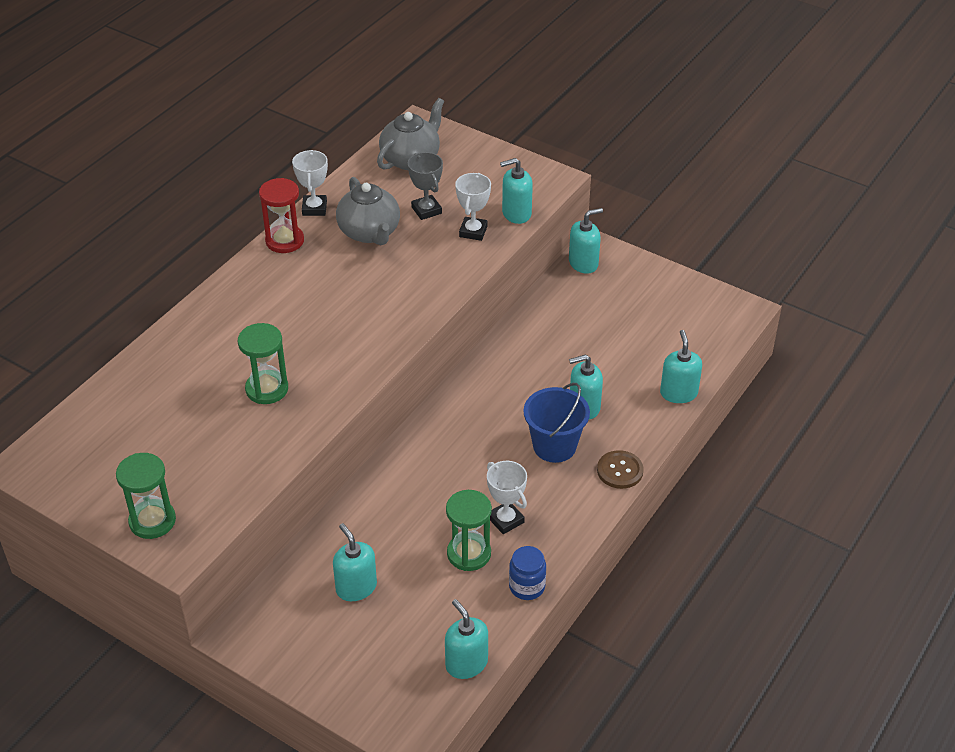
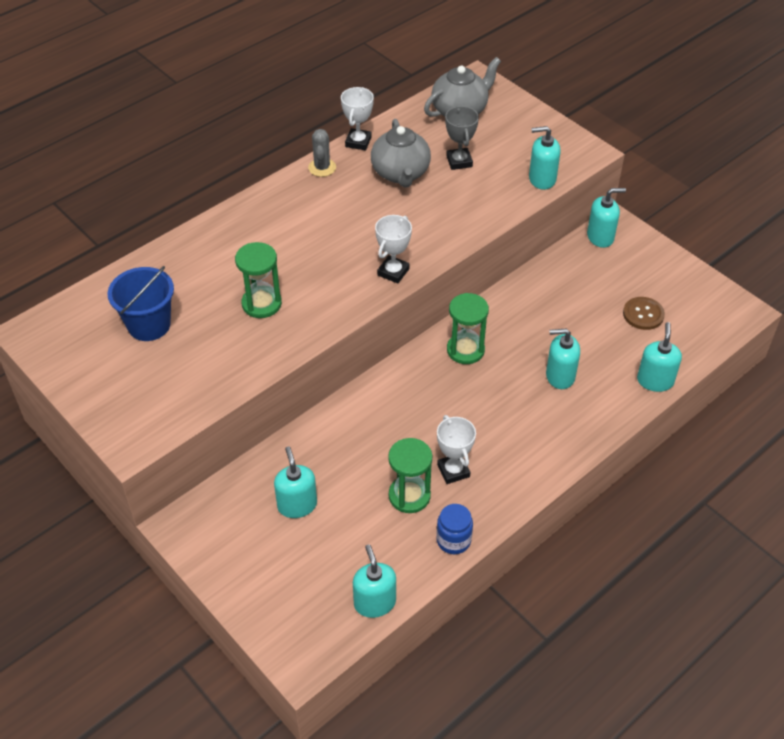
camera: 15 degrees right, 5 degrees up
green hourglass [116,453,176,539] -> green hourglass moved to [447,293,489,364]
red hourglass [259,178,304,253] -> grey cactus [308,129,336,177]
white trophy [455,173,491,241] -> white trophy moved to [375,215,412,283]
blue bucket [524,383,590,463] -> blue bucket moved to [108,266,174,341]
brown button [597,450,644,489] -> brown button moved to [623,297,665,330]

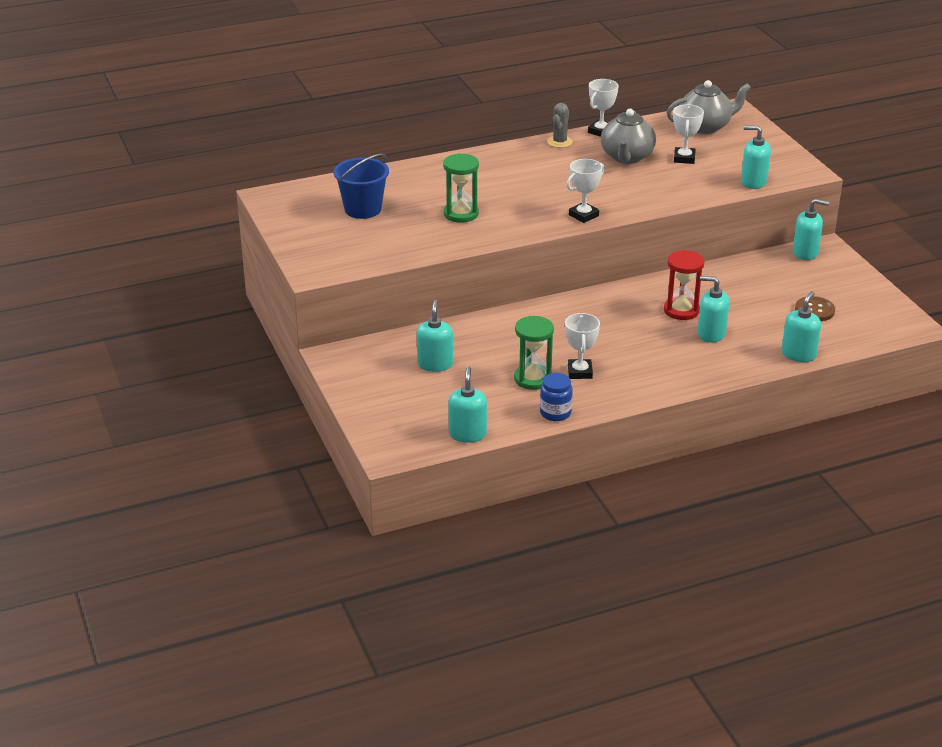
camera: 20 degrees right, 15 degrees down
grey trophy [445,106,479,170] -> white trophy [673,104,704,164]
green hourglass [447,293,489,364] -> none
none -> red hourglass [664,250,704,320]

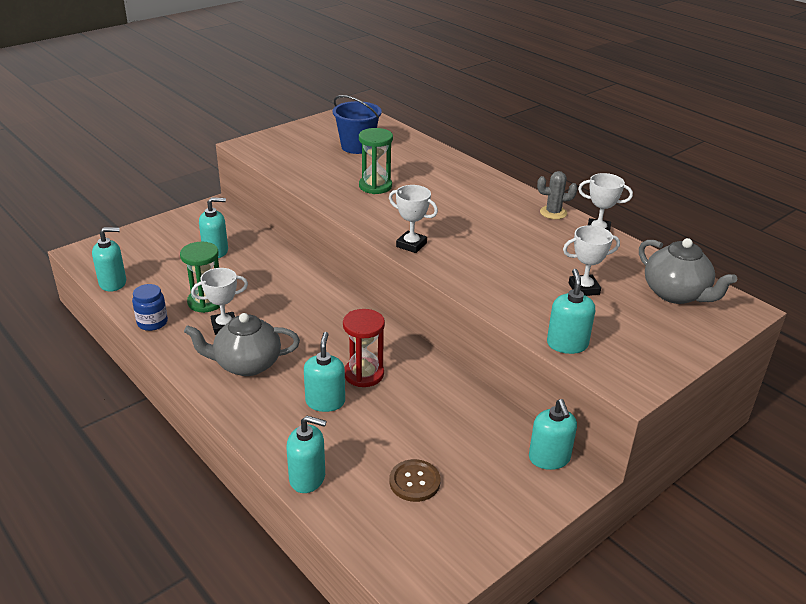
camera: 70 degrees right, 0 degrees up
grey teapot [601,109,656,164] -> grey teapot moved to [184,313,300,376]

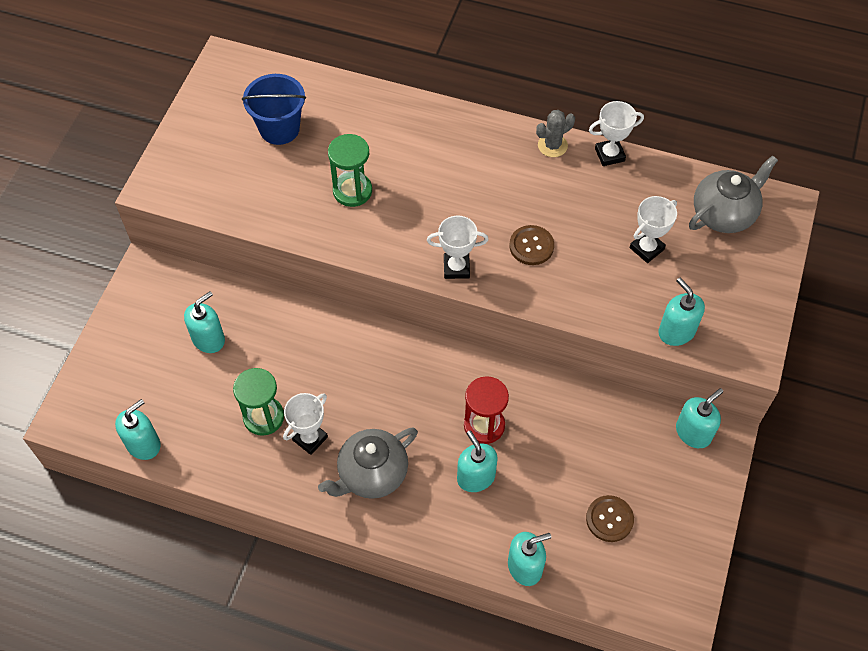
camera: 30 degrees left, 25 degrees up
blue jar [132,284,168,331] -> none
turquoise soap dispenser [529,399,577,470] -> turquoise soap dispenser turned 90 degrees counterclockwise [676,388,723,448]
grey teapot [639,238,737,304] -> grey teapot turned 60 degrees counterclockwise [689,155,778,233]
none -> brown button [509,225,554,265]

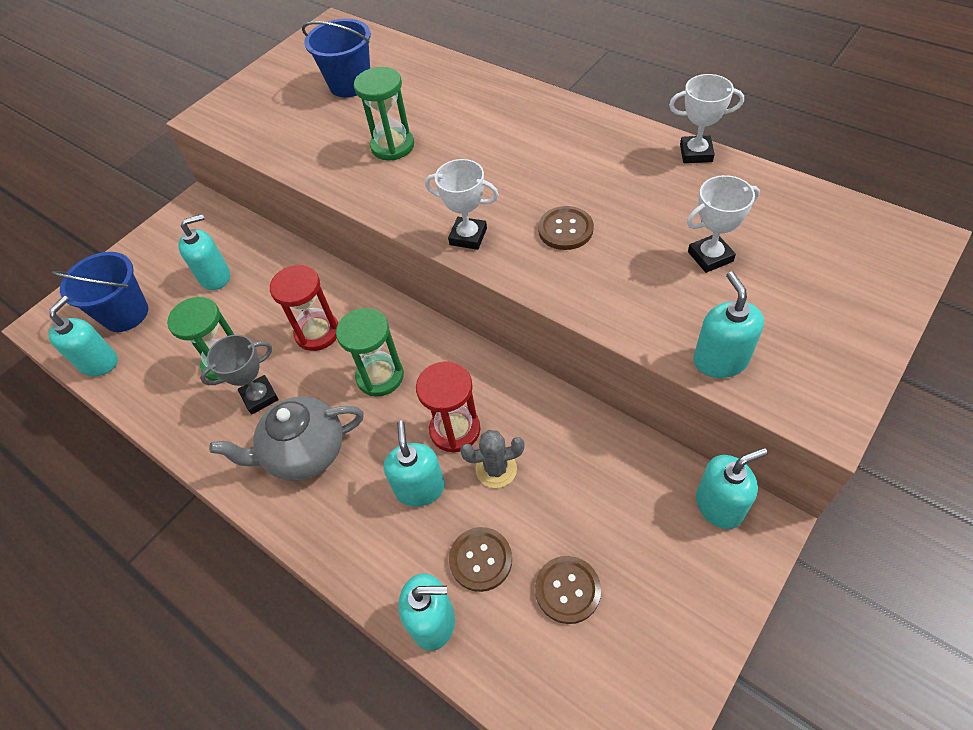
camera: 25 degrees right, 5 degrees down
turquoise soap dispenser [115,399,161,460] -> turquoise soap dispenser turned 45 degrees counterclockwise [49,296,118,376]
white trophy [283,393,328,455] -> grey trophy [200,335,279,415]
grey cactus [536,110,575,157] -> grey cactus moved to [460,430,525,488]
grey teapot [689,155,778,233] -> none
none -> blue bucket [52,252,148,332]
none -> red hourglass [270,265,338,351]
none -> green hourglass [336,308,404,397]
none -> brown button [449,527,512,592]

